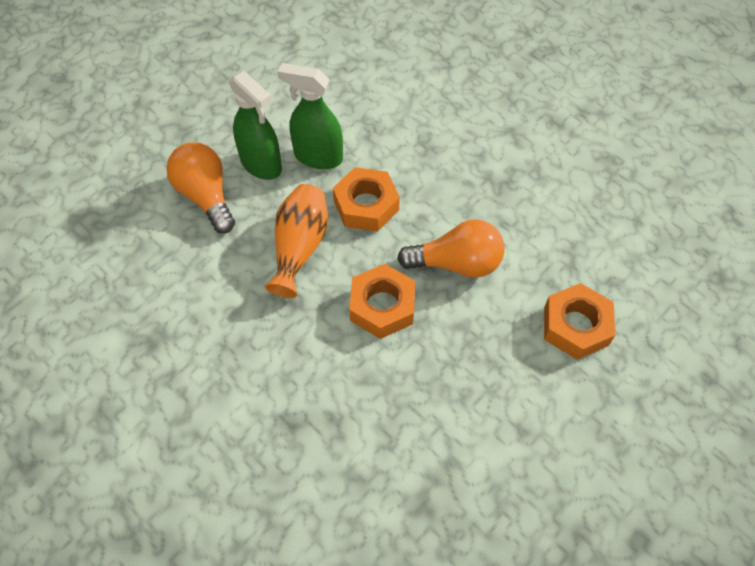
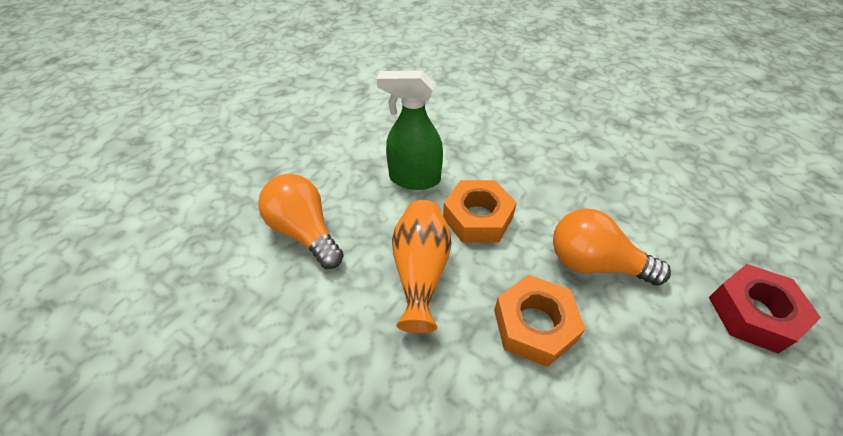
camera: 10 degrees left, 10 degrees down
green spray bottle [229,71,282,180] -> none
orange light bulb [397,219,504,278] -> orange light bulb turned 150 degrees counterclockwise [553,208,671,286]
orange nut [544,283,615,359] -> red nut [709,264,821,354]

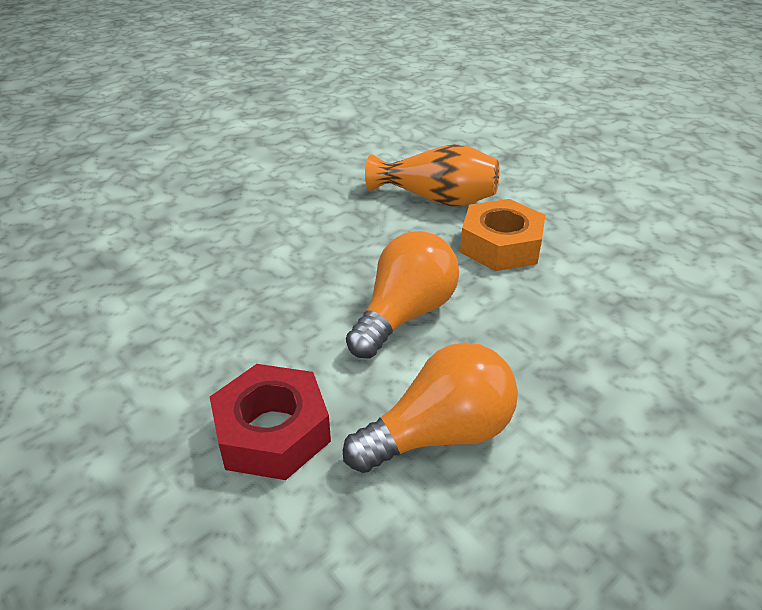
camera: 105 degrees right, 10 degrees down
orange light bulb [258,174,344,269] -> orange light bulb moved to [343,342,518,473]
green spray bottle [377,70,443,190] -> none
orange nut [494,275,586,367] -> none

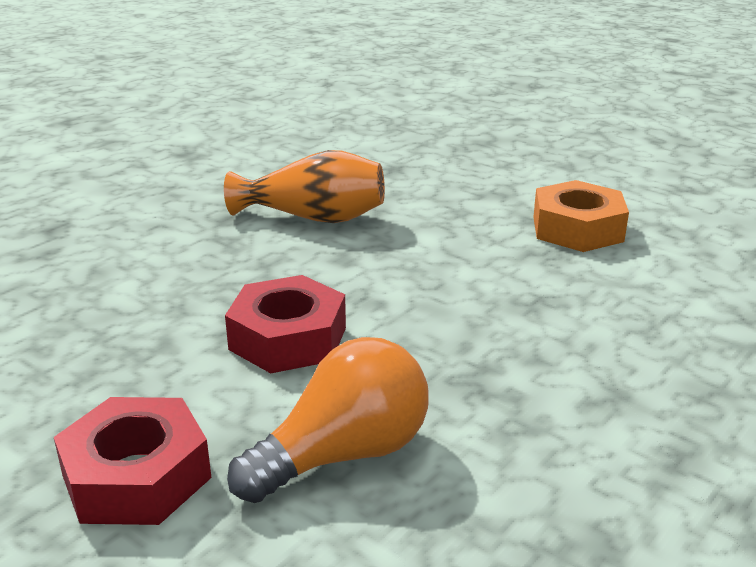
camera: 10 degrees left, 10 degrees down
orange light bulb [346,231,459,358] -> red nut [225,275,346,373]
orange nut [460,199,545,271] -> orange nut moved to [533,180,629,252]

